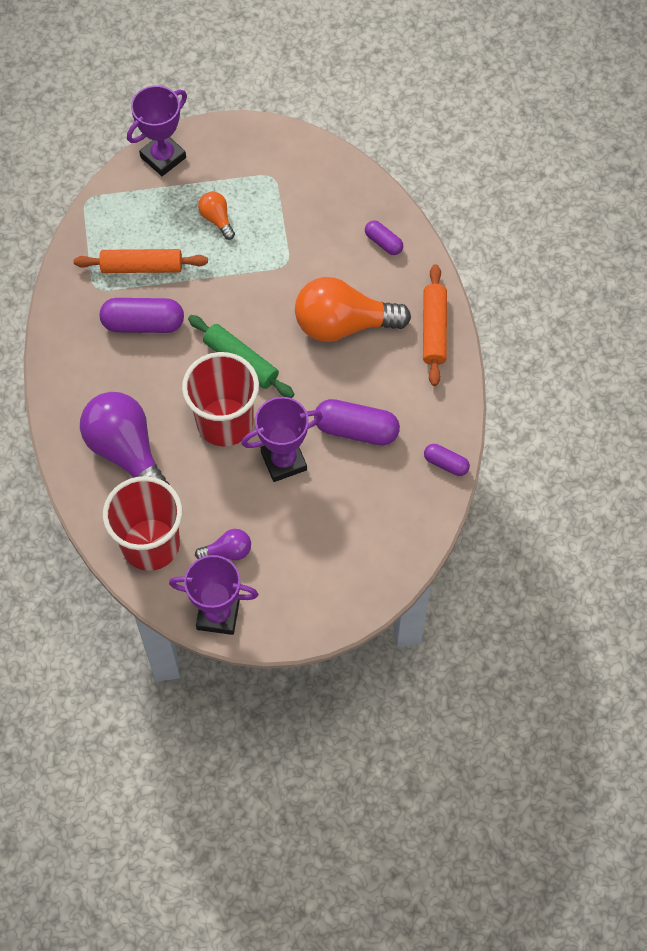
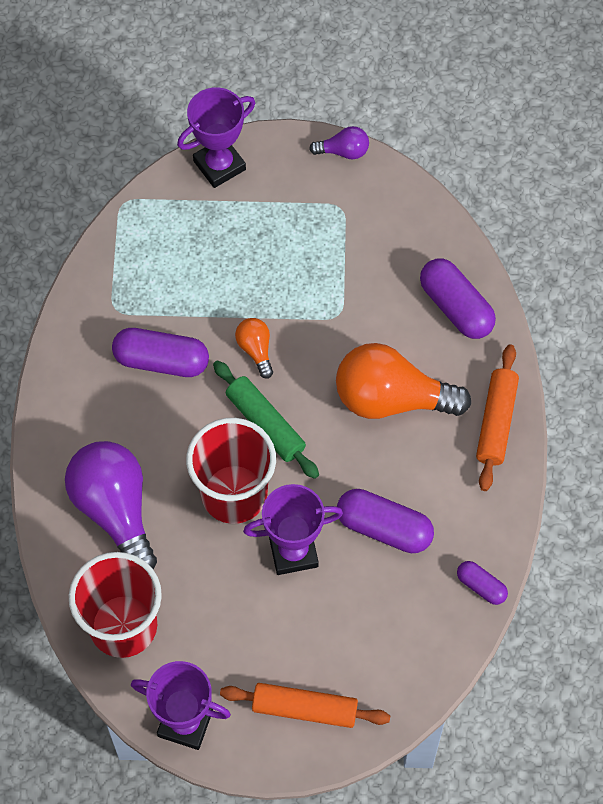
camera: 10 degrees right, 0 degrees up
orange rolling pin [74,249,208,273] -> orange rolling pin moved to [220,683,390,728]
purple light bulb [195,529,251,560] -> purple light bulb moved to [309,126,369,159]
orange light bulb [198,192,235,240] -> orange light bulb moved to [235,318,273,379]
purple capsule [365,220,403,255] -> purple capsule [420,259,496,339], size x1.79

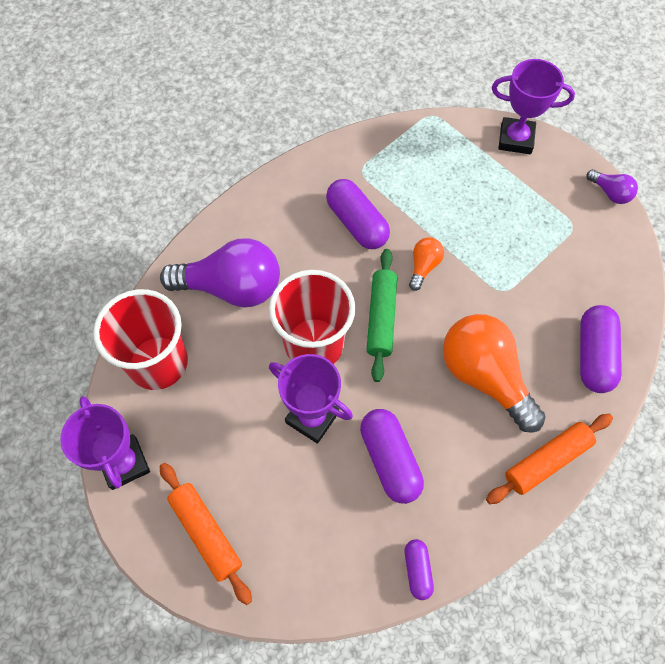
camera: 45 degrees right, 0 degrees up
purple light bulb [65,441,157,569] -> purple light bulb turned 75 degrees clockwise [160,238,280,308]

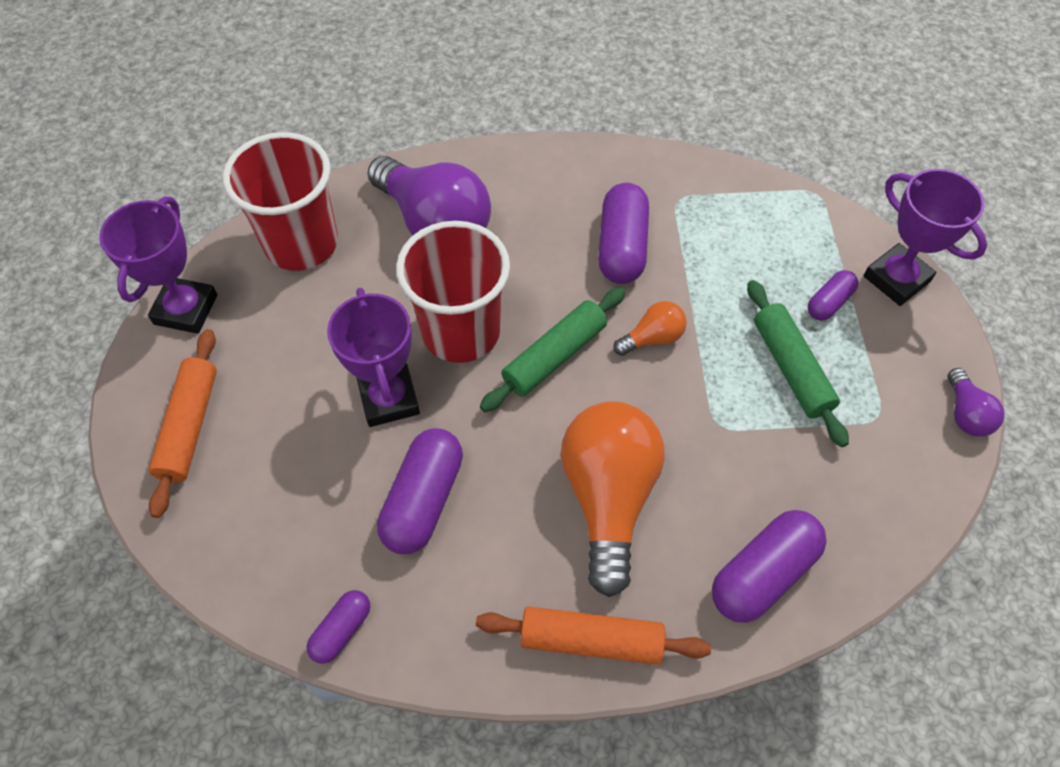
camera: 40 degrees right, 5 degrees down
none -> green rolling pin [747,280,849,447]
none -> purple capsule [808,270,858,321]

